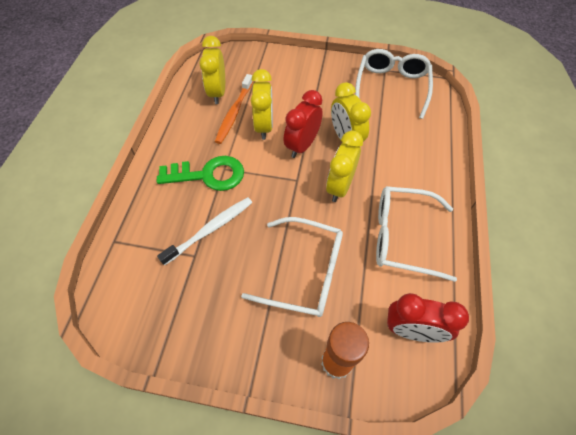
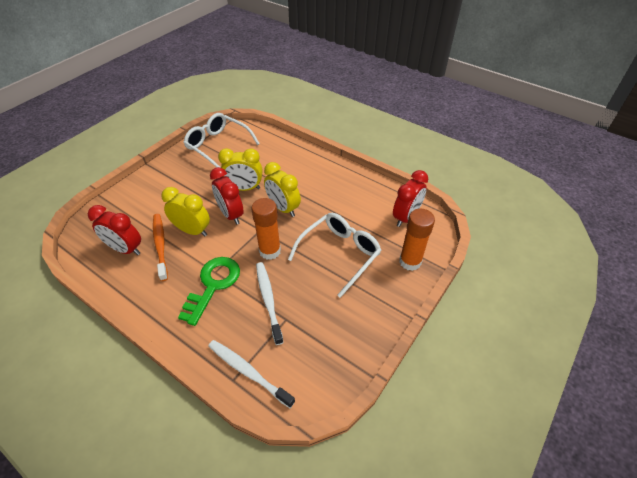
camera: 65 degrees left, 10 degrees down
yellow clock [200,36,225,104] -> red clock [88,205,141,255]
orange toothbrush [215,74,253,144] -> orange toothbrush turned 150 degrees counterclockwise [153,214,168,281]
white glasses [376,186,457,282] -> none
none -> white toothbrush [208,340,295,408]
none -> orange glue stick [251,198,281,260]

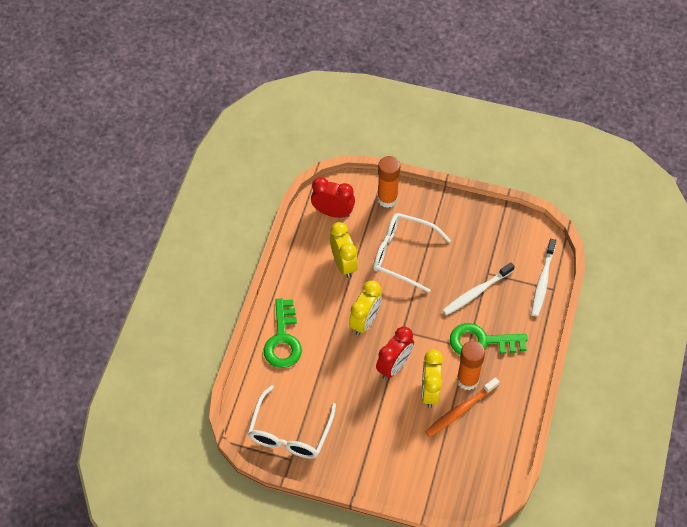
camera: 110 degrees left, 10 degrees up
red clock [88,205,141,255] -> none
yellow clock [218,148,262,191] -> yellow clock moved to [330,222,358,278]
orange glue stick [251,198,281,260] -> orange glue stick moved to [457,341,485,390]
none -> green key [264,298,302,368]

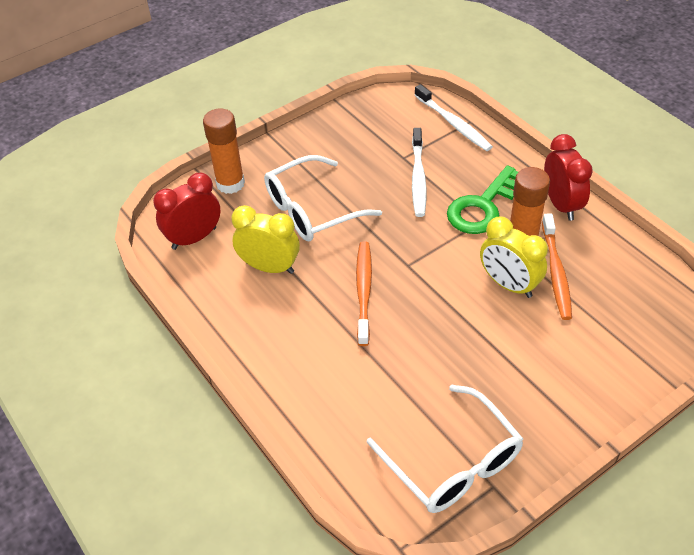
camera: 50 degrees left, 10 degrees down
green key [264,298,302,368] -> none
yellow clock [349,281,382,335] -> orange toothbrush [356,241,372,346]
red clock [376,326,414,379] -> red clock moved to [544,134,593,221]

